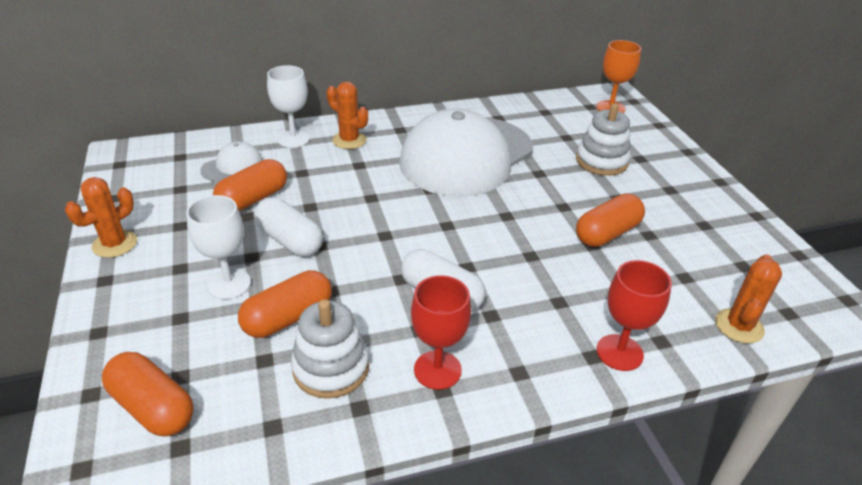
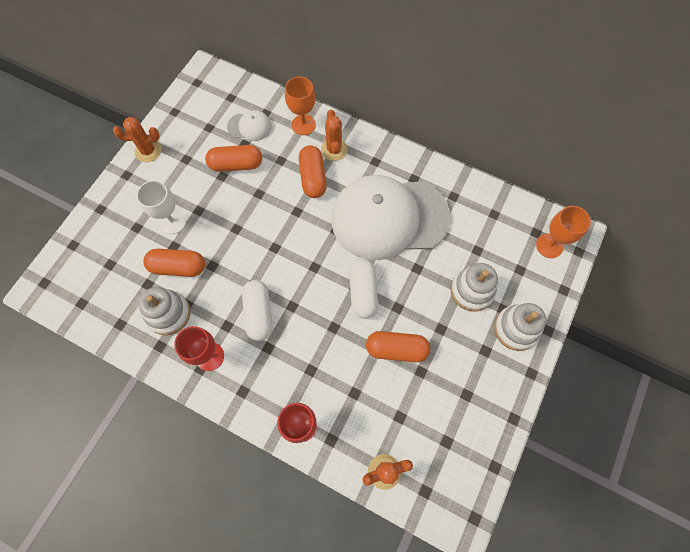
camera: 45 degrees right, 30 degrees up
orange capsule [102,352,194,436] -> orange capsule moved to [299,145,327,198]
white capsule [254,197,323,257] -> white capsule moved to [349,259,378,319]
white goblet [267,65,310,148] -> orange goblet [285,76,316,135]
none -> white stacking toy [494,303,546,351]

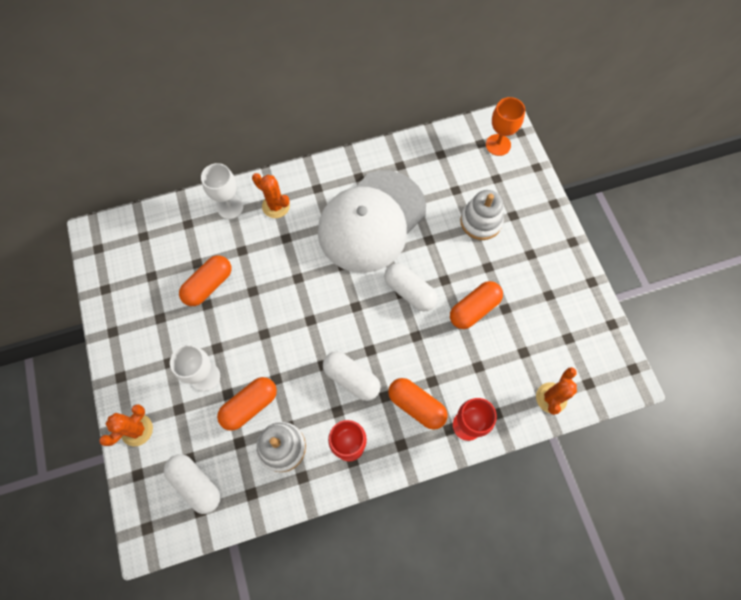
camera: 45 degrees left, 0 degrees up
orange cactus [113,117,161,162] -> orange cactus moved to [99,404,153,446]
white cap [227,110,272,141] -> none
orange goblet [285,76,316,135] -> white goblet [201,163,244,219]
orange capsule [299,145,327,198] -> orange capsule moved to [388,378,448,430]
white stacking toy [494,303,546,351] -> none
none -> white capsule [164,454,221,514]

